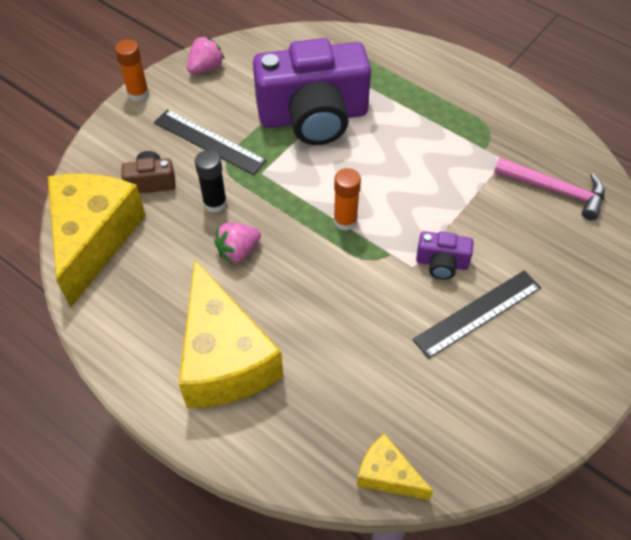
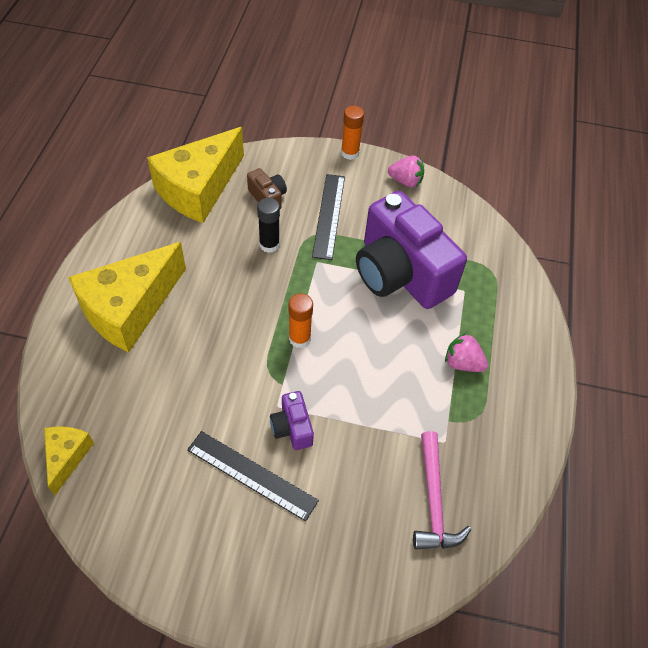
camera: 60 degrees right, 0 degrees up
yellow cheese [48,174,146,308] -> yellow cheese turned 150 degrees clockwise [147,127,244,223]
pink strawberry [214,223,261,263] -> pink strawberry moved to [445,333,488,372]

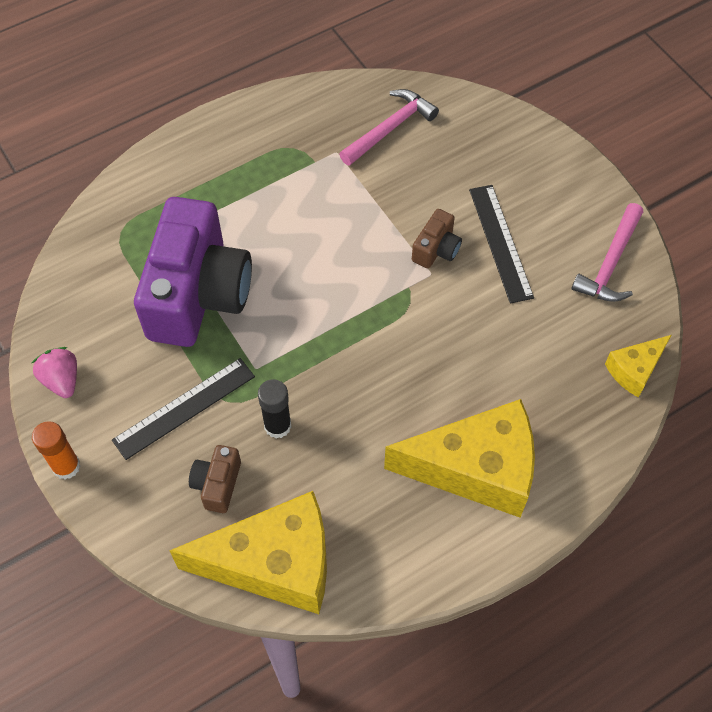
camera: 130 degrees left, 5 degrees up
purple camera [270,391,314,450] -> brown camera [412,209,462,268]
orange glue stick [288,293,313,348] -> none
pink strawberry [445,333,488,372] -> none
none -> pink hammer [571,203,643,302]

